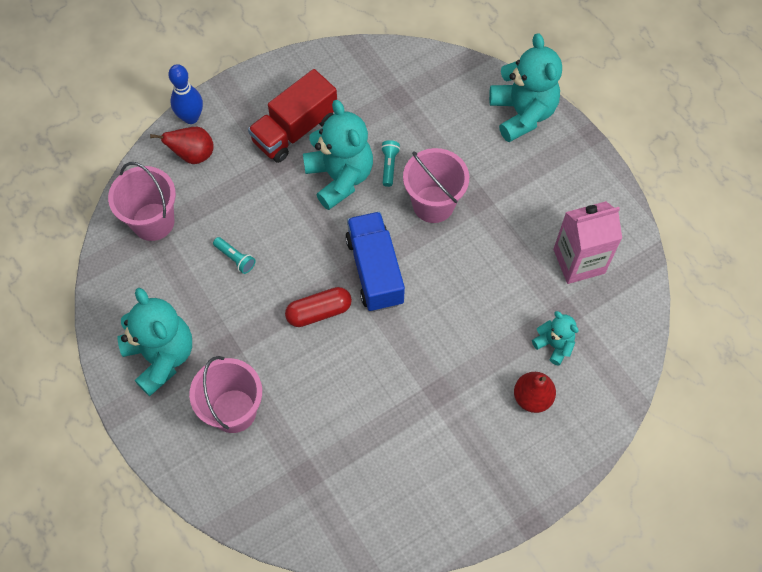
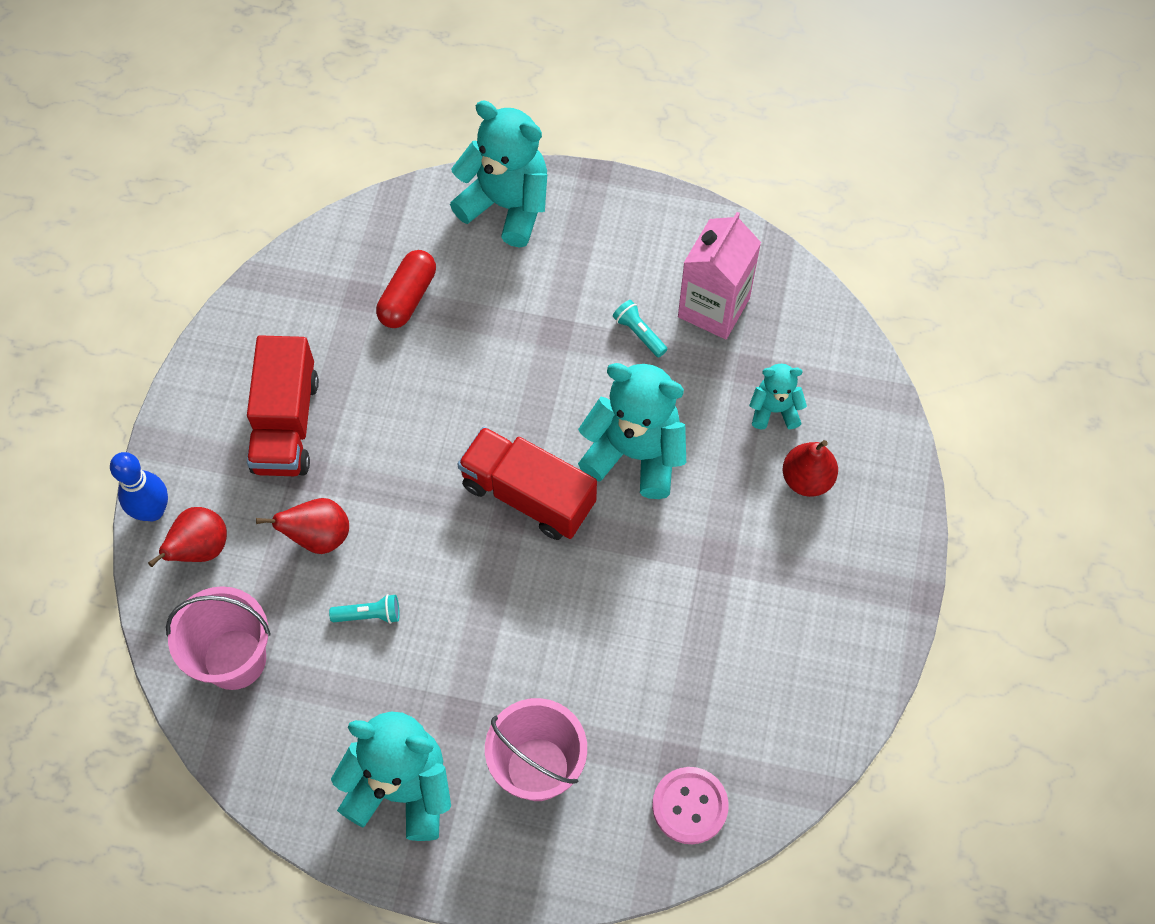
camera: 45 degrees left, 0 degrees up
red capsule [285,287,352,327] -> red capsule moved to [376,250,436,328]
turquoise teddy bear [303,100,373,210] -> turquoise teddy bear moved to [578,363,686,499]
blue truck [345,212,405,312] -> red truck [457,427,597,540]
turquoise flashlight [381,140,400,187] -> turquoise flashlight moved to [613,300,667,357]
pink bucket [403,148,469,223] -> none
none -> red pear [256,498,349,554]
none -> pink button [652,767,729,844]

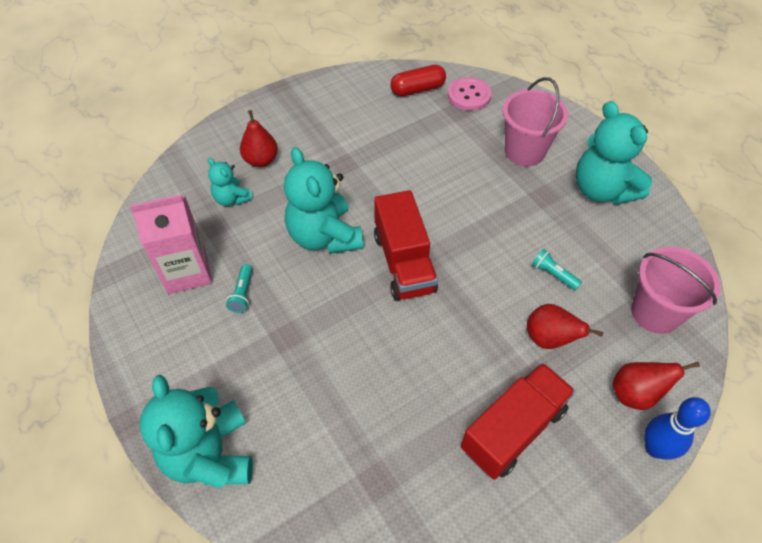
camera: 135 degrees left, 10 degrees down
red capsule [376,250,436,328] -> red capsule moved to [390,65,446,96]

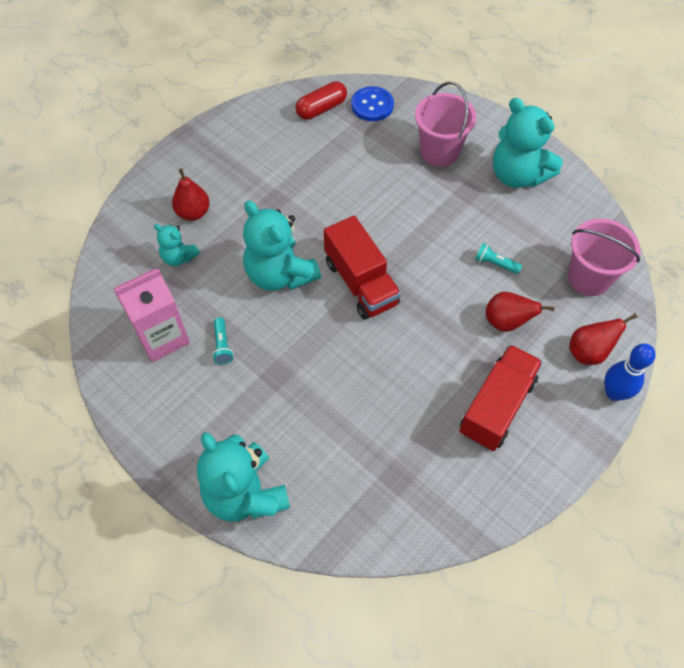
camera: 15 degrees left, 5 degrees up
pink button [448,77,492,111] -> blue button [351,86,394,121]

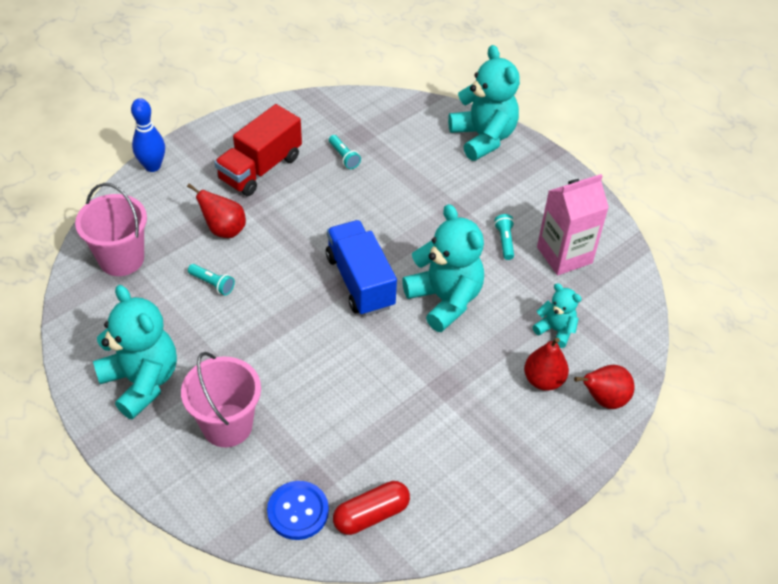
camera: 175 degrees left, 10 degrees down
red truck [324,216,401,320] -> blue truck [326,220,397,316]
red pear [569,314,637,365] -> red pear moved to [574,365,635,409]
none -> turquoise flashlight [329,135,361,169]

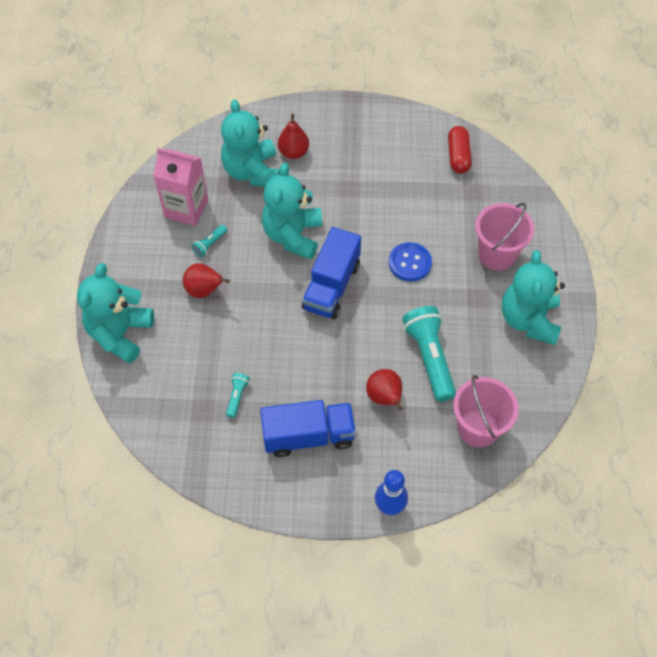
camera: 135 degrees left, 10 degrees up
turquoise flashlight [188,264,235,295] -> turquoise flashlight [402,306,456,402], size x2.16
red truck [214,104,302,196] -> blue truck [260,400,356,457]
blue button [267,481,329,540] -> blue button moved to [389,242,432,282]
red capsule [333,481,410,535] -> red capsule turned 75 degrees clockwise [448,126,472,174]
turquoise teddy bear [532,283,582,348] -> turquoise teddy bear [221,99,280,186], size x1.92
red pear [574,365,635,409] -> red pear moved to [183,263,230,298]

